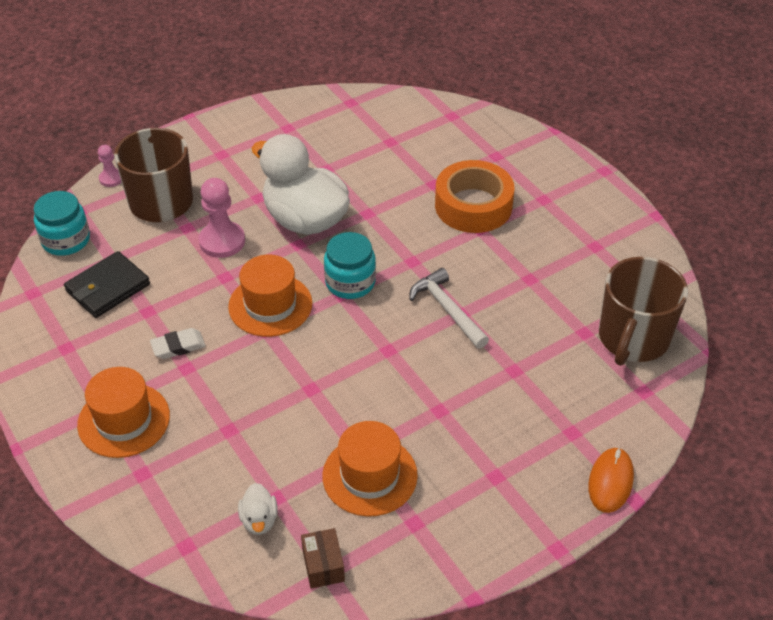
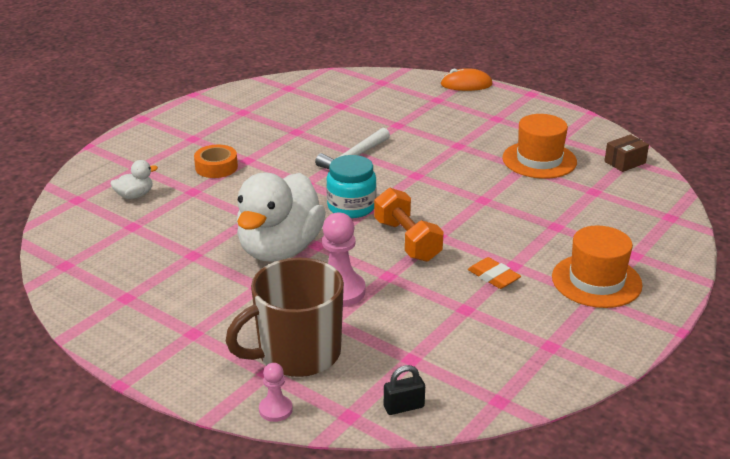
camera: 110 degrees left, 15 degrees down
turquoise jar [34,191,90,256] -> black padlock [384,365,425,415]
black wallet [64,251,150,318] -> none
white eraser [150,328,206,359] -> orange eraser [468,257,521,289]
orange hat [228,255,312,337] -> orange dumbbell [374,188,444,262]
white duck [238,483,278,535] -> white duck moved to [111,160,158,199]
orange tape [435,160,515,233] -> orange tape [194,145,238,178], size x0.56
brown mug [599,257,688,366] -> none

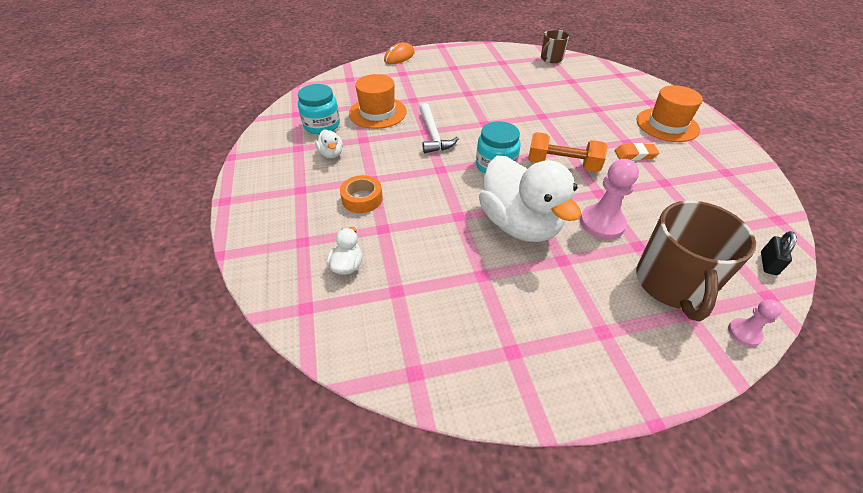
camera: 50 degrees left, 15 degrees up
orange hat [502,114,577,179] -> orange hat moved to [349,74,407,129]
brown box [604,134,649,172] -> brown mug [541,30,569,63]
none -> turquoise jar [298,84,340,134]
none -> white duck [315,130,343,158]

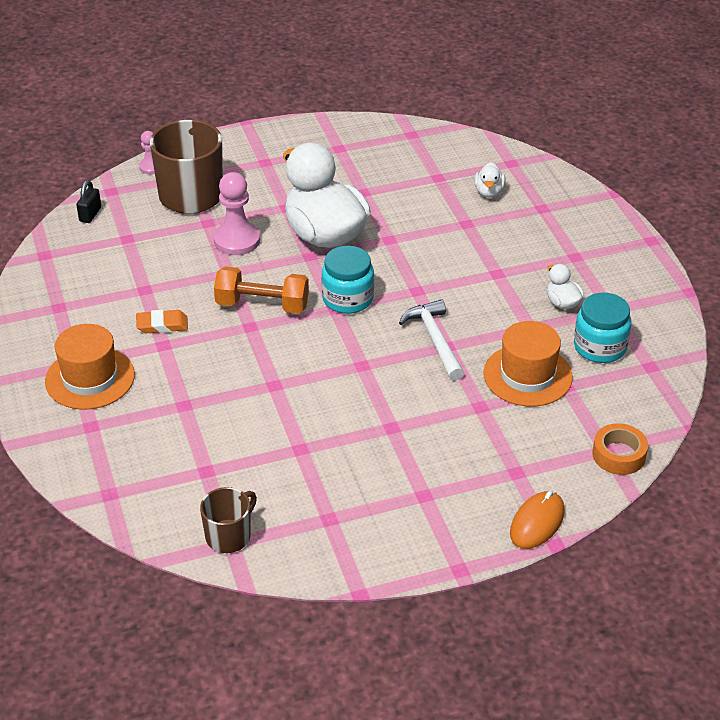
camera: 175 degrees right, 5 degrees down
orange tape [340,175,383,213] -> orange tape moved to [592,423,648,475]

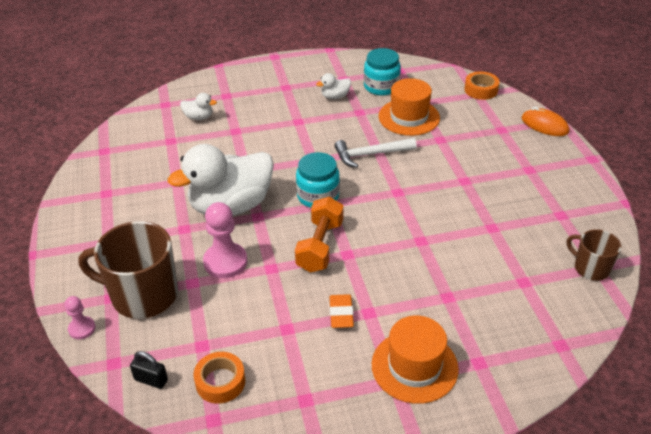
camera: 85 degrees left, 0 degrees up
none -> orange tape [193,352,245,404]

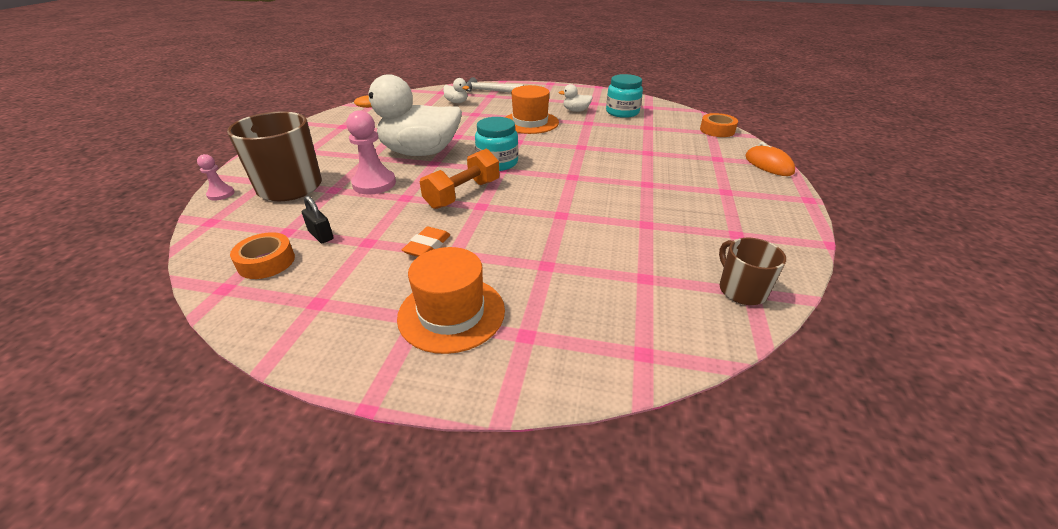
camera: 25 degrees right, 5 degrees down
black padlock [130,351,168,389] -> black padlock moved to [302,196,334,243]
white hammer [335,138,417,168] -> white hammer moved to [466,77,524,93]
orange hat [379,78,440,136] -> orange hat moved to [505,85,559,134]

